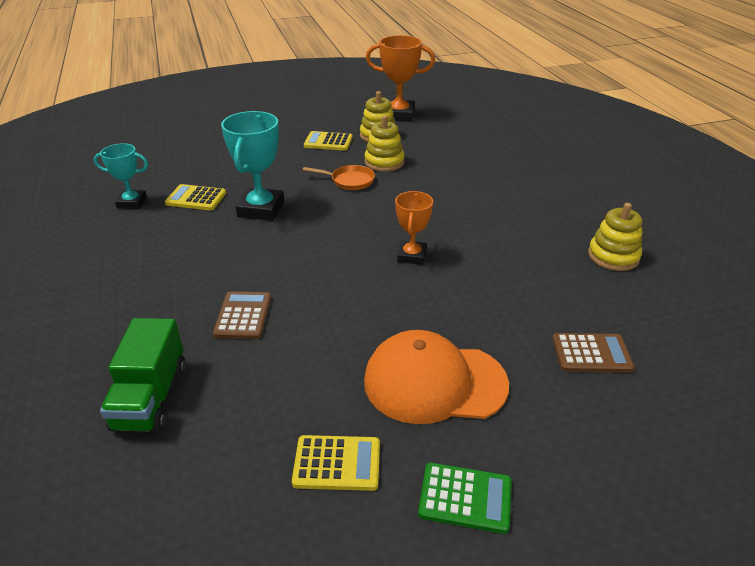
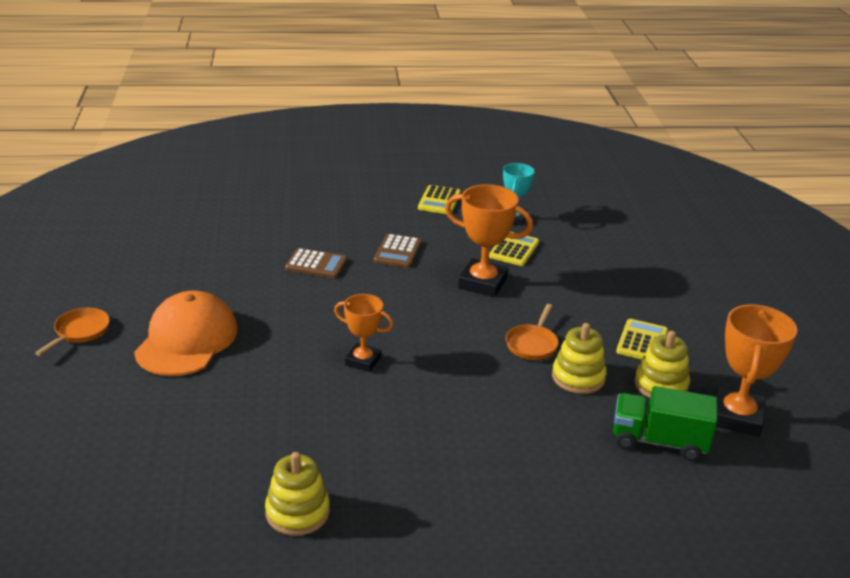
camera: 100 degrees right, 5 degrees down
green truck [100,318,186,433] -> green truck moved to [613,386,718,461]
turquoise trophy [221,111,284,221] -> orange trophy [445,184,533,297]
yellow calculator [292,435,380,491] -> yellow calculator moved to [418,185,461,214]
green calculator [418,463,512,534] -> orange pan [35,308,110,356]
brown calculator [552,333,634,373] -> brown calculator moved to [374,234,421,268]

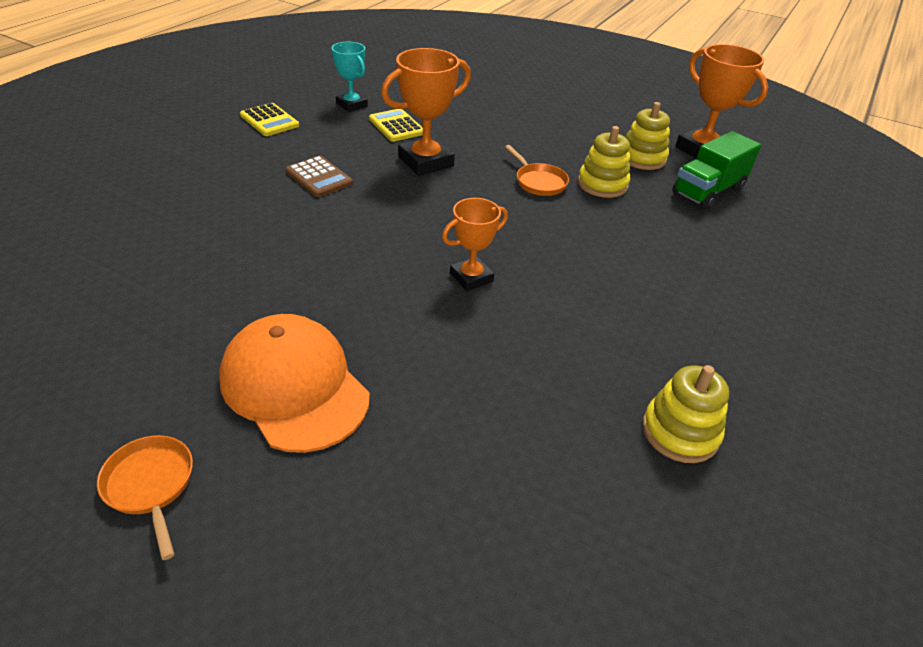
camera: 55 degrees left, 10 degrees up
brown calculator [285,248,347,278] -> none
yellow calculator [616,319,668,359] -> none

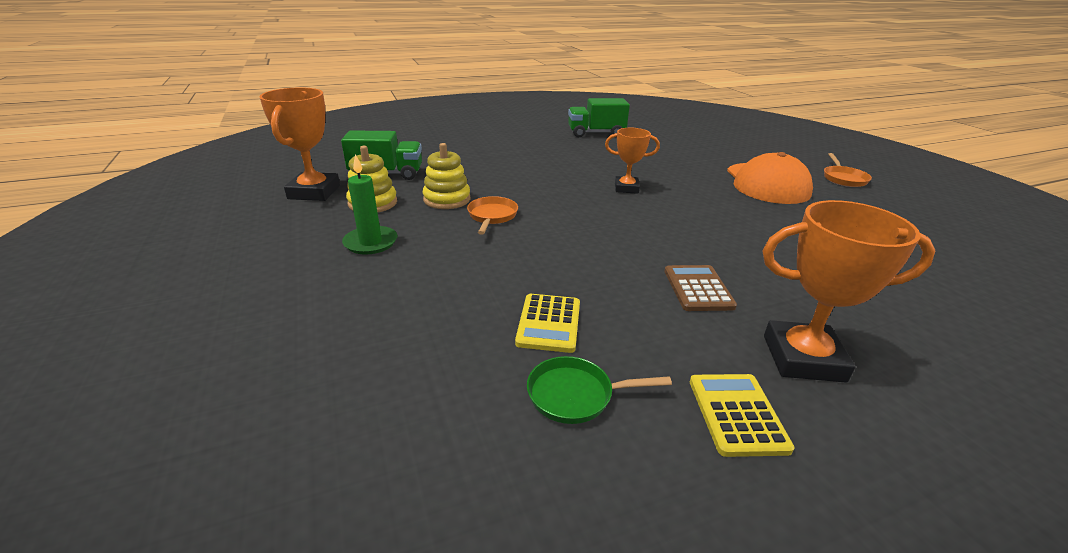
camera: 140 degrees left, 10 degrees down
turquoise trophy [331,42,368,112] -> green pan [527,356,672,424]
orange trophy [381,48,471,176] -> orange trophy moved to [763,200,936,382]
yellow stacking toy [642,365,729,463] -> green truck [568,98,630,137]
none -> green candle [342,154,398,255]

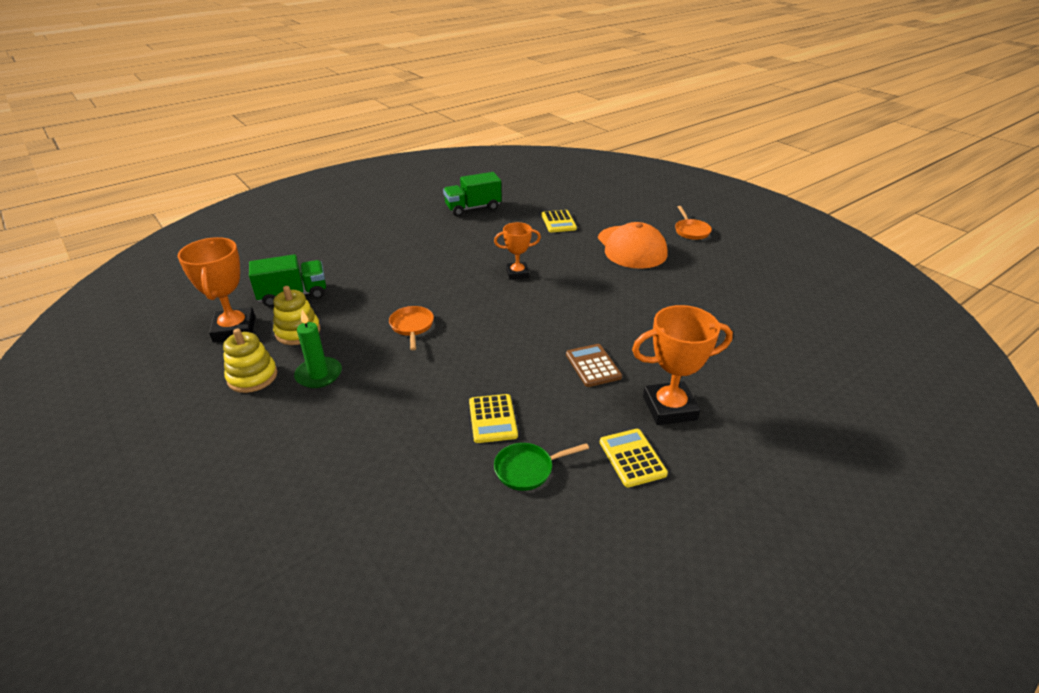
camera: 15 degrees left, 5 degrees up
yellow stacking toy [422,143,471,209] -> yellow stacking toy moved to [223,329,277,393]
none -> yellow calculator [541,210,577,233]

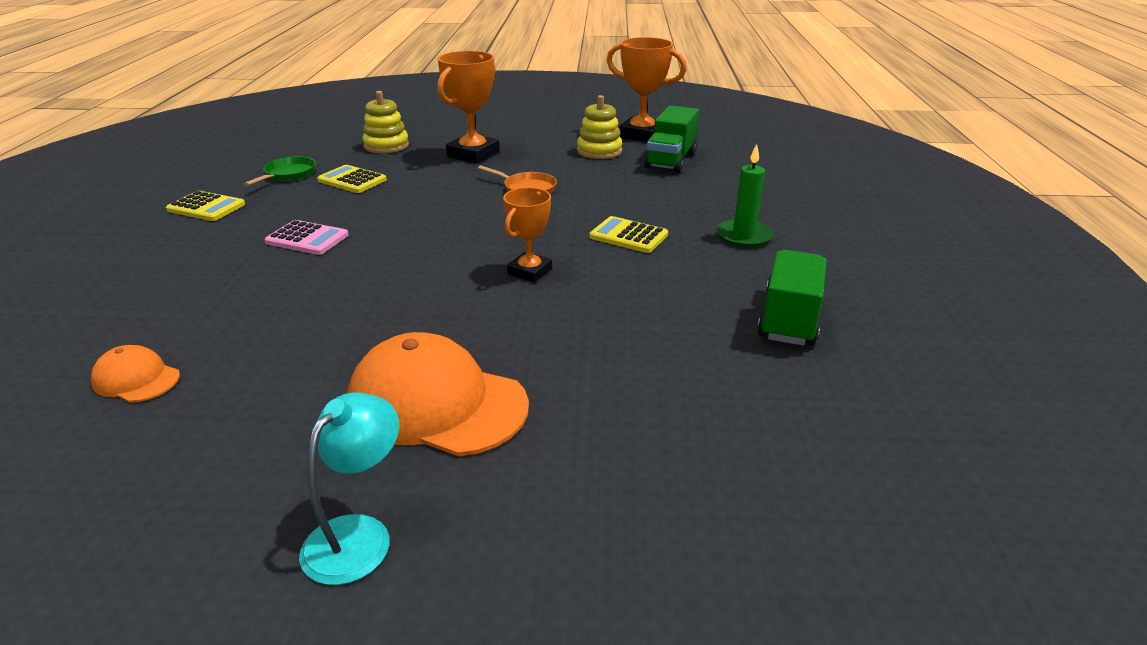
camera: 130 degrees right, 5 degrees down
yellow stacking toy [223,329,277,393] -> yellow stacking toy moved to [362,91,409,153]
green candle [294,310,342,388] -> green candle moved to [716,144,773,248]
yellow calculator [541,210,577,233] -> yellow calculator moved to [589,216,668,253]
brown calculator [566,344,622,387] -> pink calculator [265,220,349,255]
orange trophy [632,305,733,425] -> orange trophy moved to [438,51,500,164]
orange pan [675,206,712,240] -> turquoise lamp [299,392,399,585]
none -> orange cap [91,345,180,403]

